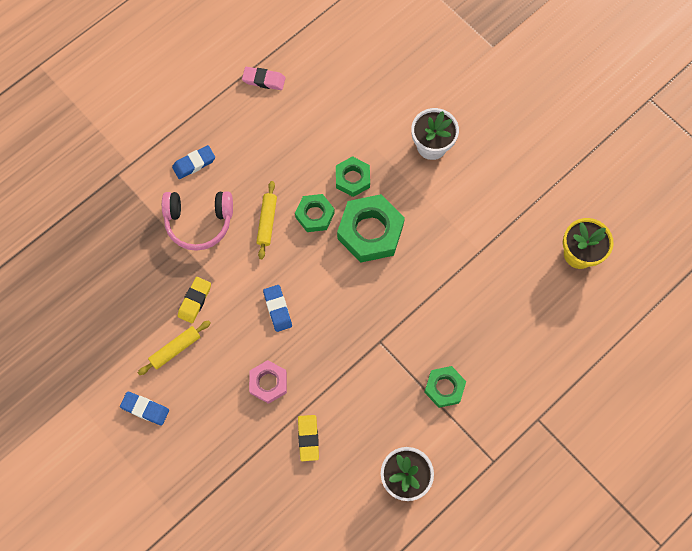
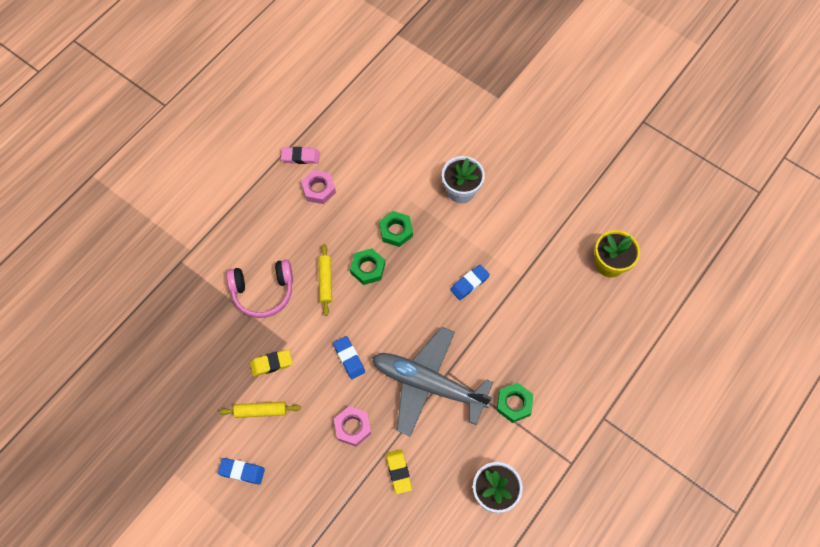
camera: 10 degrees left, 5 degrees down
yellow rolling pin [138,320,210,375] -> yellow rolling pin turned 45 degrees clockwise [219,402,301,418]
blue eraser [172,145,215,179] -> blue eraser moved to [450,265,490,300]
yellow eraser [178,277,211,323] -> yellow eraser turned 60 degrees clockwise [250,350,292,376]
green nut [337,194,405,263] -> none
none -> pink nut [301,170,336,204]
none -> grey plane [372,327,493,437]

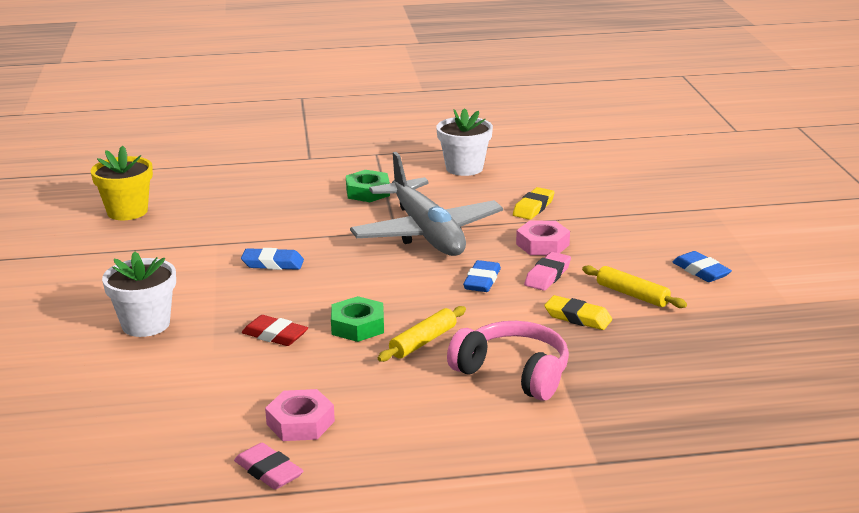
camera: 135 degrees left, 40 degrees down
green nut [379,211,413,247] -> red eraser [242,315,308,346]
none -> pink eraser [524,252,571,291]

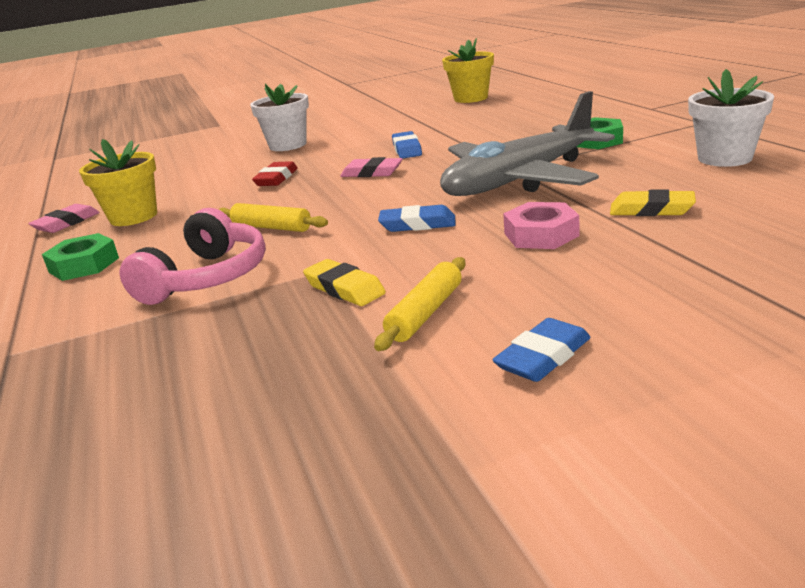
camera: 80 degrees right, 0 degrees up
pink nut [265,389,335,441] -> yellow flower pot [79,139,157,226]
green nut [331,296,384,342] -> green nut moved to [42,233,119,281]
pink eraser [524,252,571,291] -> pink eraser moved to [340,157,403,177]
yellow eraser [544,295,612,330] -> yellow eraser turned 60 degrees counterclockwise [303,259,386,306]

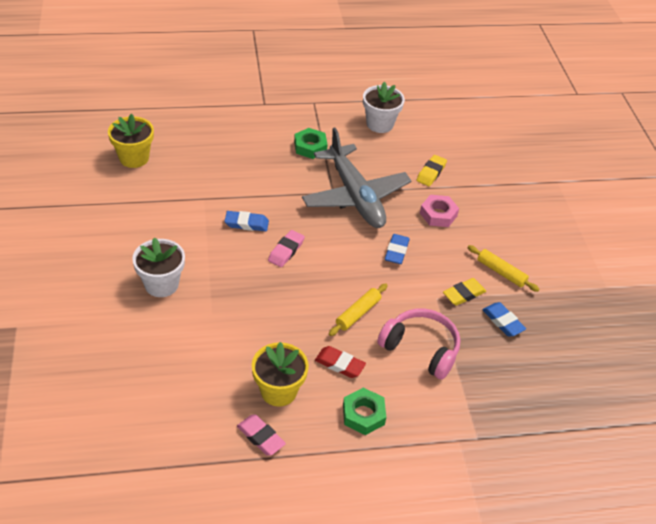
camera: 85 degrees left, 20 degrees up
red eraser [252,161,298,186] -> red eraser moved to [315,346,366,378]
blue eraser [492,318,591,382] -> blue eraser moved to [482,302,526,337]

